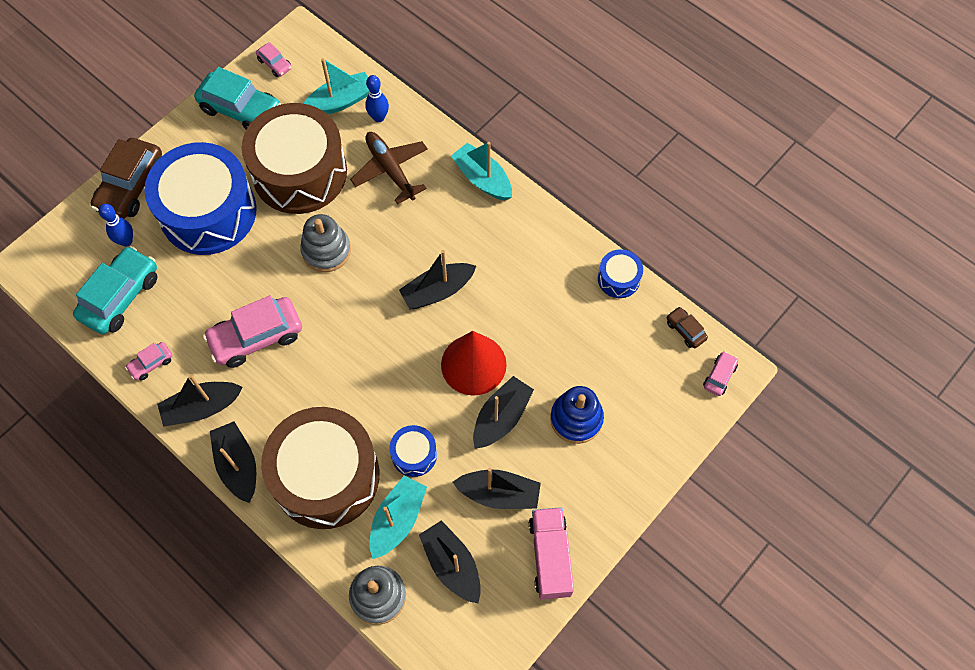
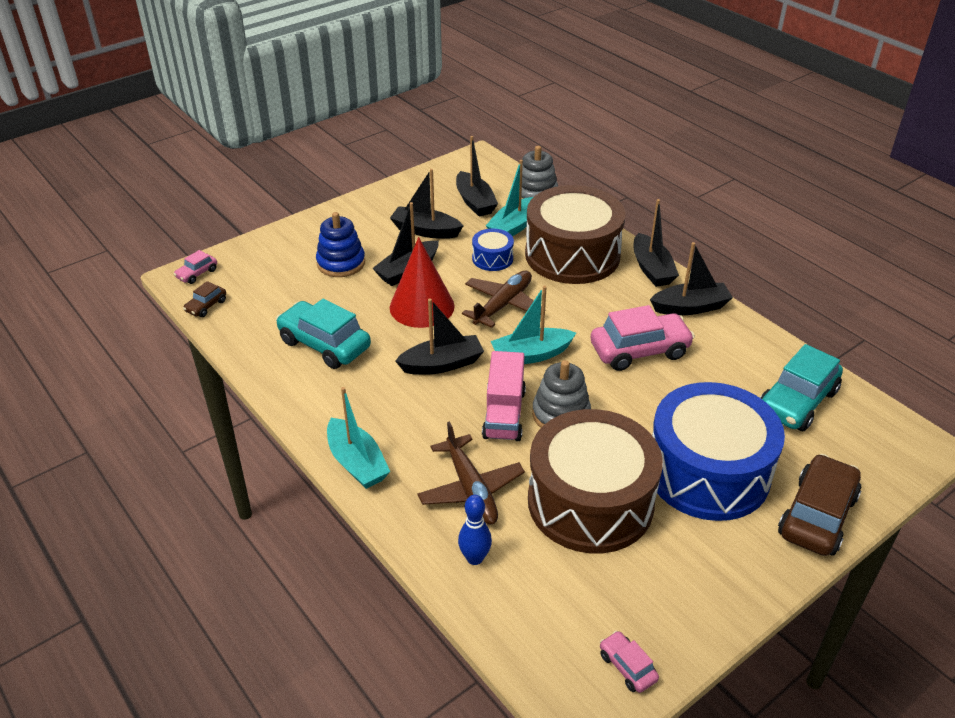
camera: 170 degrees left, 25 degrees down
blue bowling pin [99,204,133,247] -> none
pink car [125,342,173,381] -> none
turquoise car [194,67,281,130] -> turquoise car moved to [276,299,371,369]
turquoise boat [304,58,369,114] -> turquoise boat moved to [491,286,576,364]
pink truck [529,507,574,600] -> pink truck moved to [482,351,526,441]
blue drum [598,249,643,298] -> none
brown car [667,307,708,348] -> brown car turned 60 degrees clockwise [183,281,226,317]
none -> brown plane [462,271,542,328]

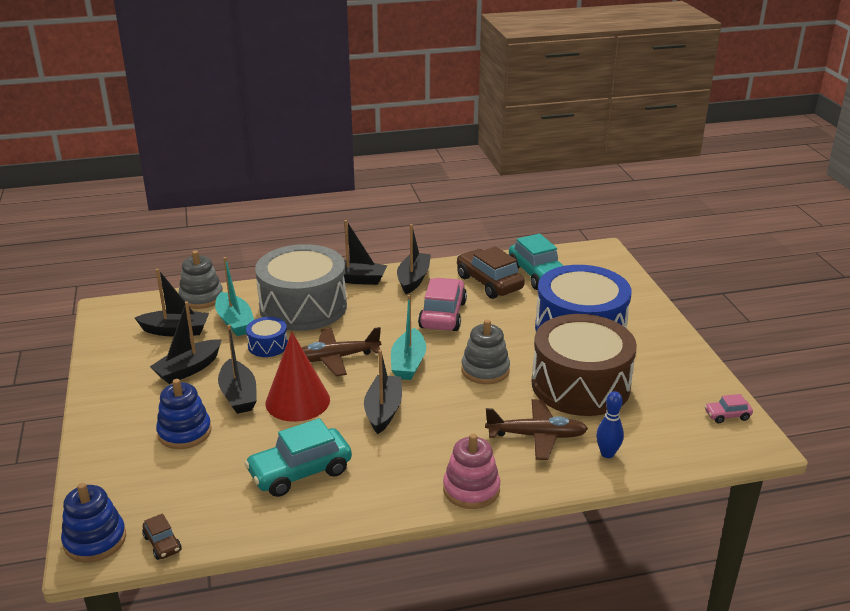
camera: 65 degrees left, 10 degrees down
pink car [174,250,217,284] -> blue stacking toy [61,483,126,563]
turquoise boat [327,387,390,489] -> pink stacking toy [443,434,500,509]
brown plane [462,271,542,328] -> brown plane turned 75 degrees counterclockwise [301,327,381,376]
pink truck [482,351,526,441] -> none
brown drum [525,185,625,284] -> grey drum [255,244,347,331]
brown car [778,454,861,556] -> brown car moved to [457,246,525,299]

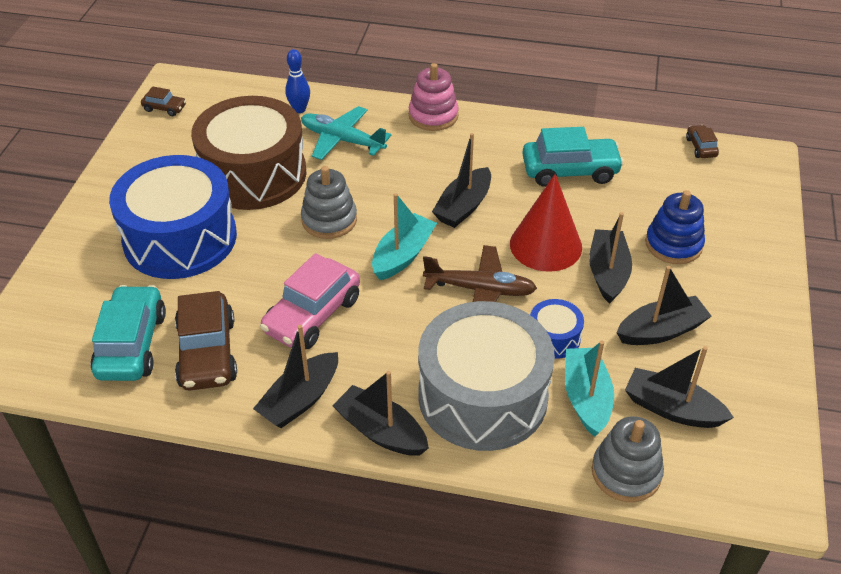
camera: 155 degrees left, 15 degrees up
blue stacking toy [61,483,126,563] -> none
brown plane [485,399,588,460] -> turquoise plane [301,106,392,160]
pink car [705,394,753,423] -> brown car [141,86,186,116]

